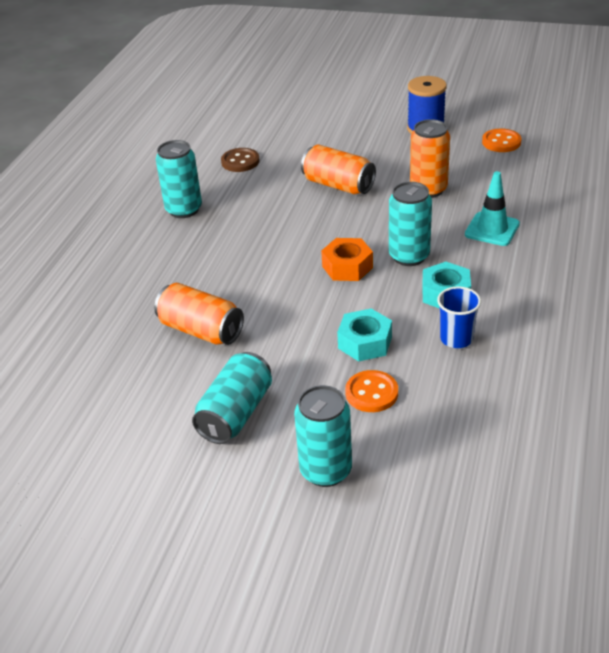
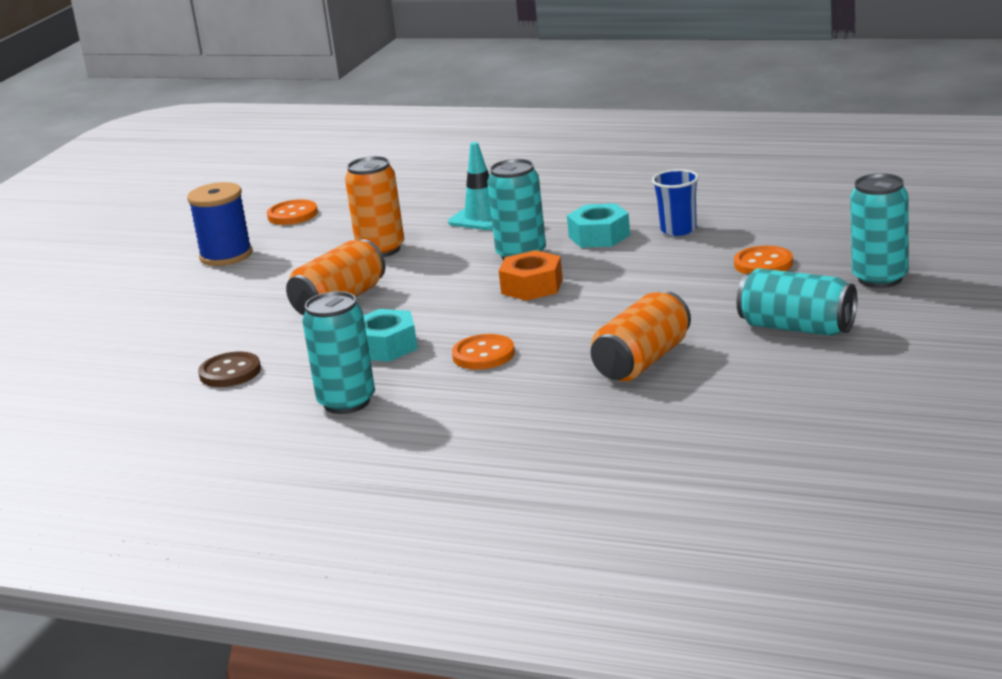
camera: 85 degrees left, 15 degrees down
turquoise nut [337,309,392,361] -> turquoise nut moved to [363,309,418,362]
none -> orange button [452,334,515,370]

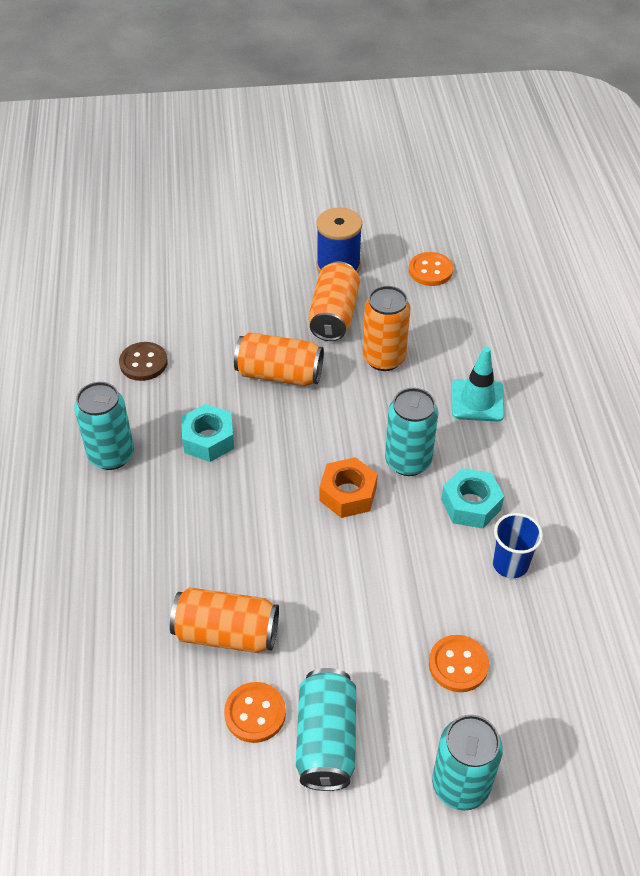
camera: 60 degrees right, 25 degrees up
orange button [452,334,515,370] -> orange button moved to [224,682,286,743]
none -> orange can [308,261,360,341]

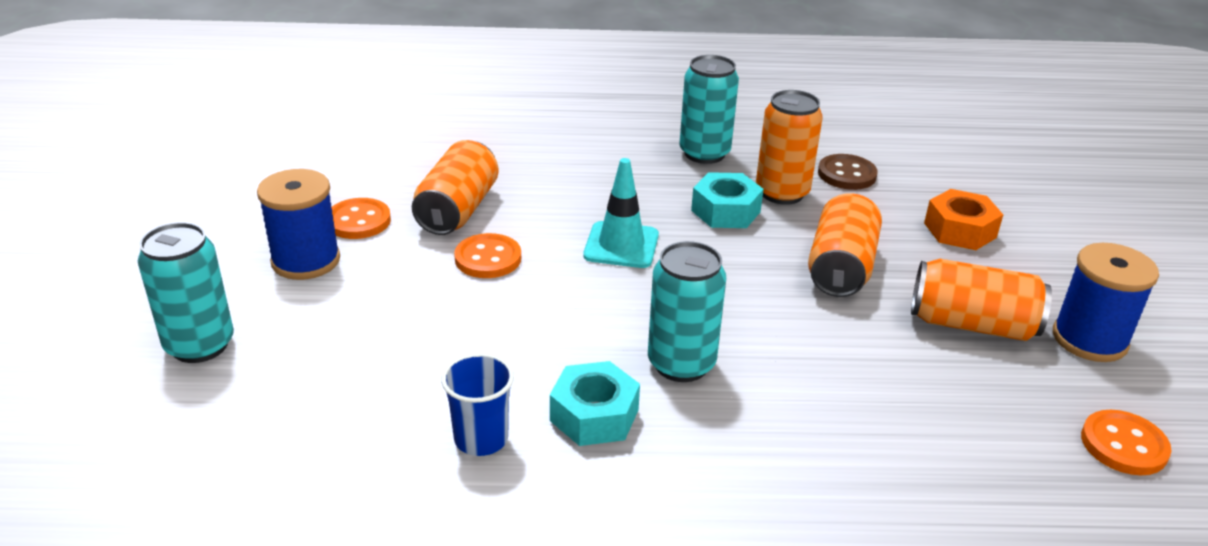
camera: 95 degrees right, 15 degrees down
turquoise can [296,668,356,791] -> blue spool [257,169,340,280]
orange nut [319,457,378,518] -> orange nut moved to [924,189,1003,250]
orange can [363,286,410,371] -> orange can moved to [756,90,823,205]
orange button [429,635,489,692] -> orange button moved to [454,233,521,278]
turquoise traffic cone [452,347,505,422] -> turquoise traffic cone moved to [583,158,659,268]

